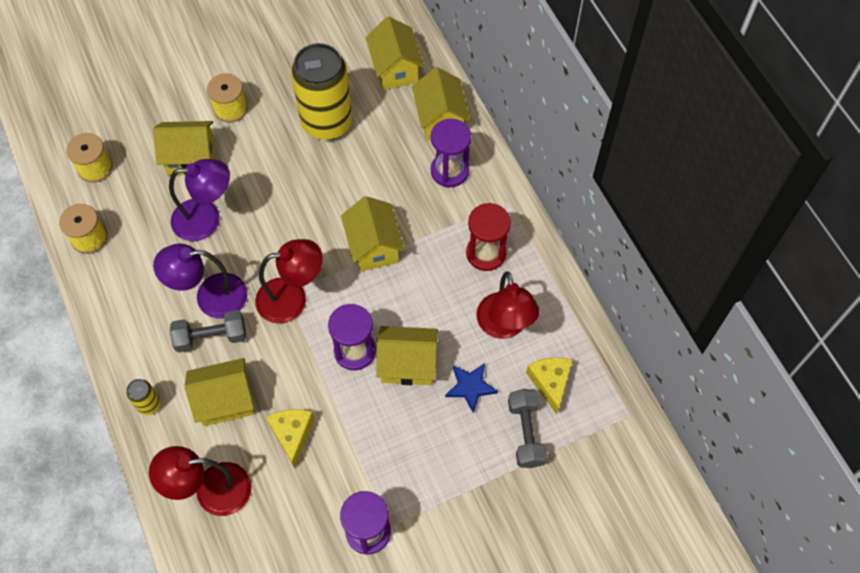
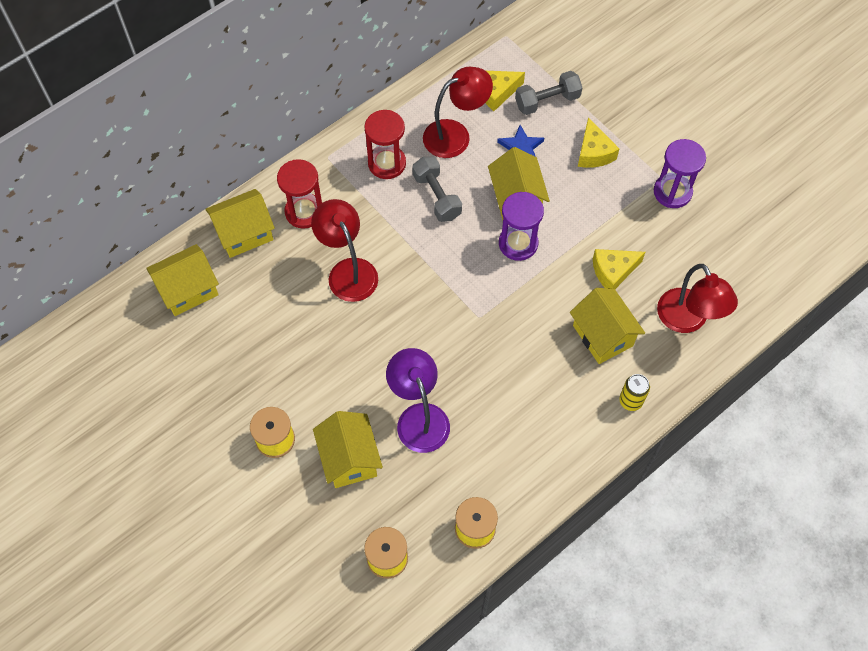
camera: 105 degrees left, 0 degrees up
purple lamp [153,244,248,318] -> none
grey dumbbell [170,310,246,353] -> grey dumbbell moved to [412,156,462,222]
red lamp [255,239,323,324] -> red lamp moved to [311,199,378,302]
yellow can [291,43,352,140] -> none
yellow house [341,196,405,272] -> none
purple hourglass [431,119,471,187] -> red hourglass [277,159,322,229]
none -> yellow cheese [578,117,619,168]

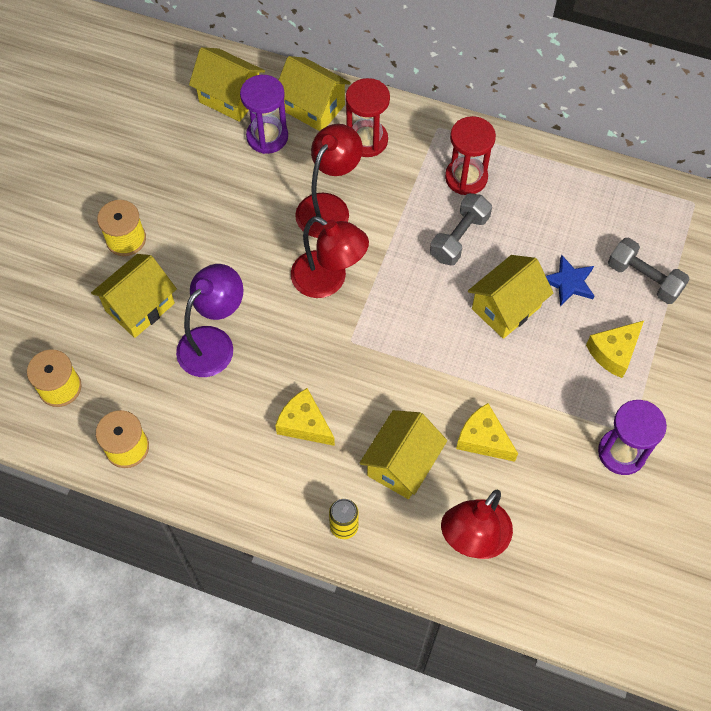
camera: 60 degrees right, 0 degrees up
red lamp [423,66,493,158] -> red lamp moved to [291,216,369,298]
yellow cheese [486,71,525,111] -> yellow cheese moved to [275,388,335,446]
purple hourglass [499,192,544,261] -> purple hourglass moved to [240,75,288,154]

